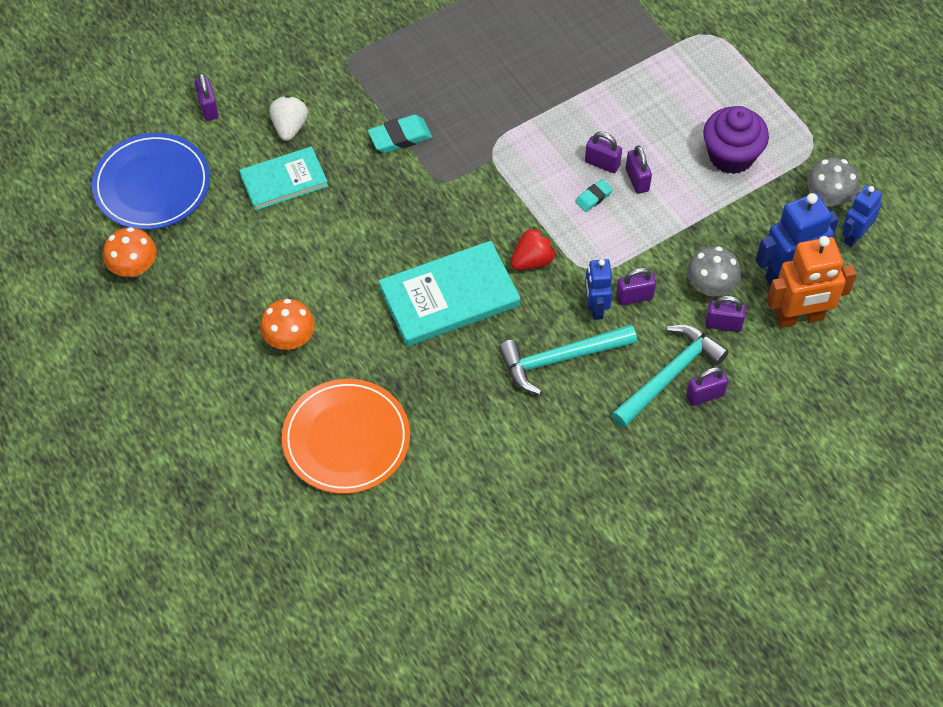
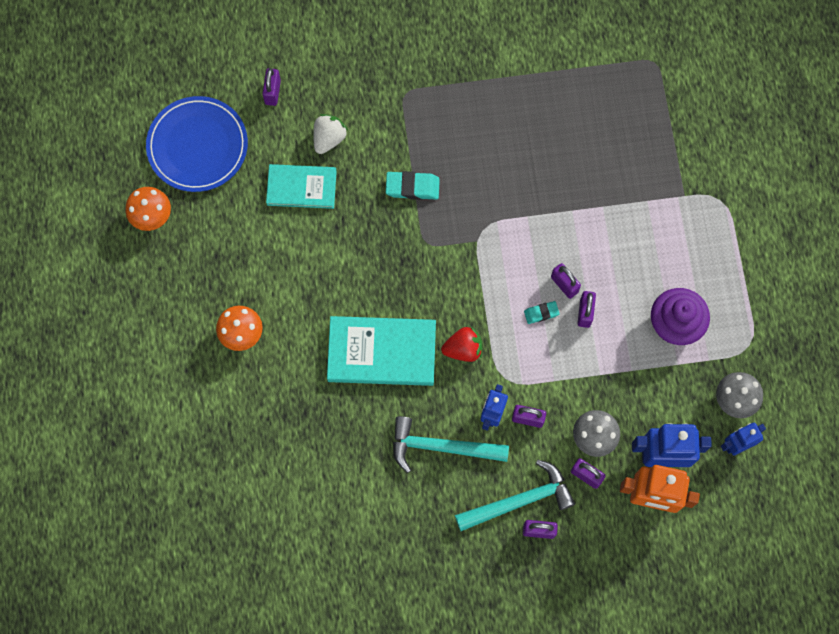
camera: 25 degrees right, 15 degrees up
orange plate [282,379,410,494] -> none

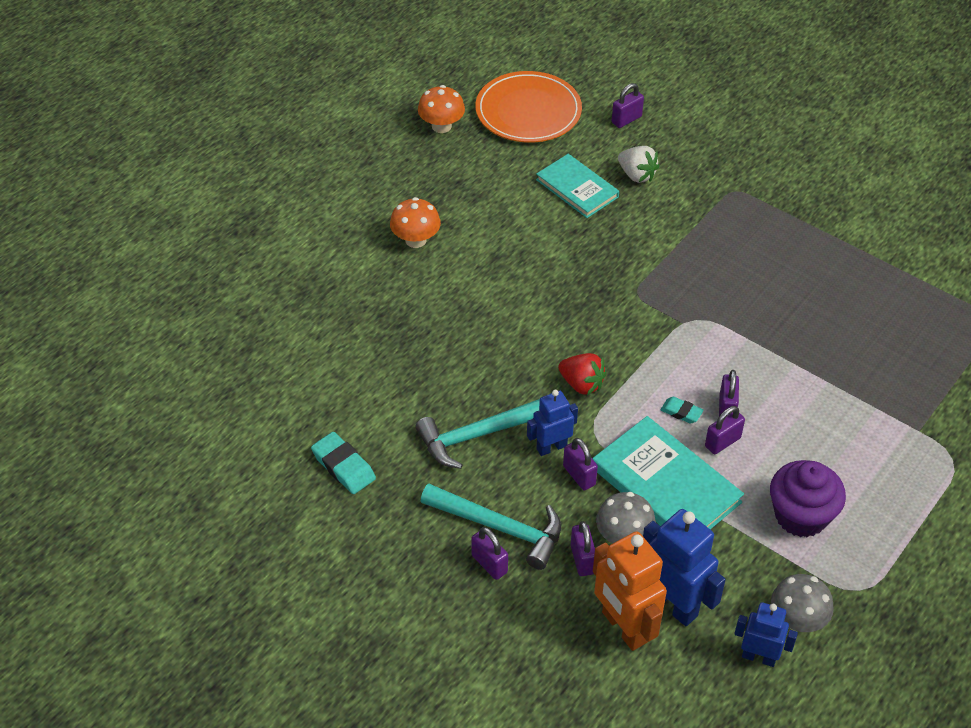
camera: 45 degrees right, 25 degrees down
blue plate [146,96,248,192] -> orange plate [475,71,582,143]
white strawberry [313,114,348,154] -> white strawberry turned 60 degrees clockwise [618,146,659,183]
turquoise book [327,316,436,386] -> turquoise book moved to [592,416,744,529]
turquoise eraser [386,171,440,200] -> turquoise eraser moved to [311,432,376,494]
turquoise hammer [393,416,509,473] -> turquoise hammer turned 75 degrees counterclockwise [416,399,540,469]

